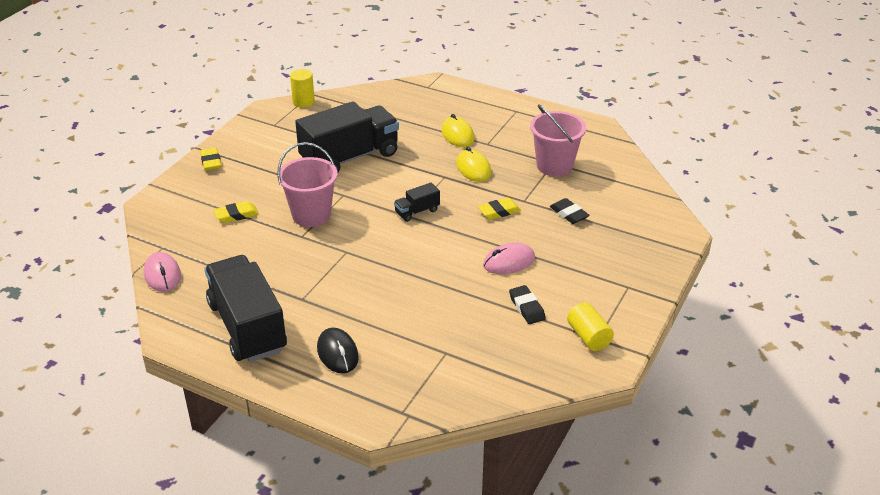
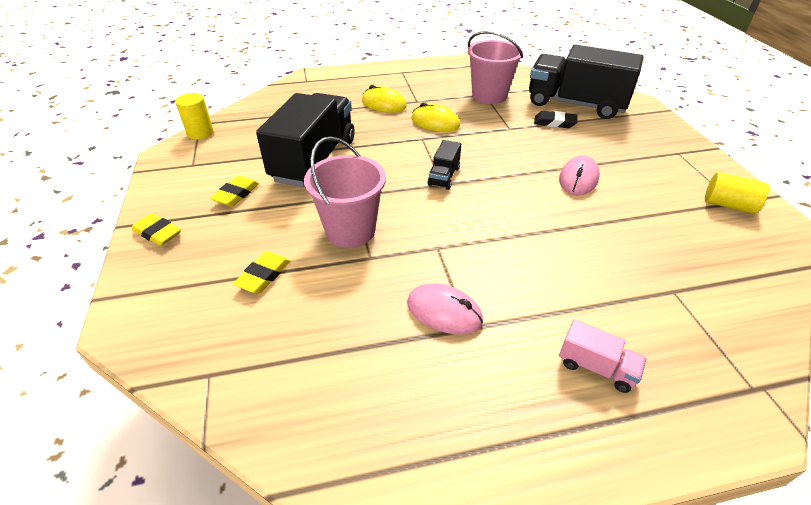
camera: 40 degrees left, 5 degrees up
pink mouse [144,252,181,292] -> pink mouse moved to [407,284,483,334]
black truck [204,255,287,362] -> black truck moved to [529,44,644,119]
black mouse [317,328,359,374] -> pink truck [559,320,646,393]
yellow eraser [478,198,521,220] -> yellow eraser moved to [210,176,259,207]
black eraser [509,285,546,324] -> none

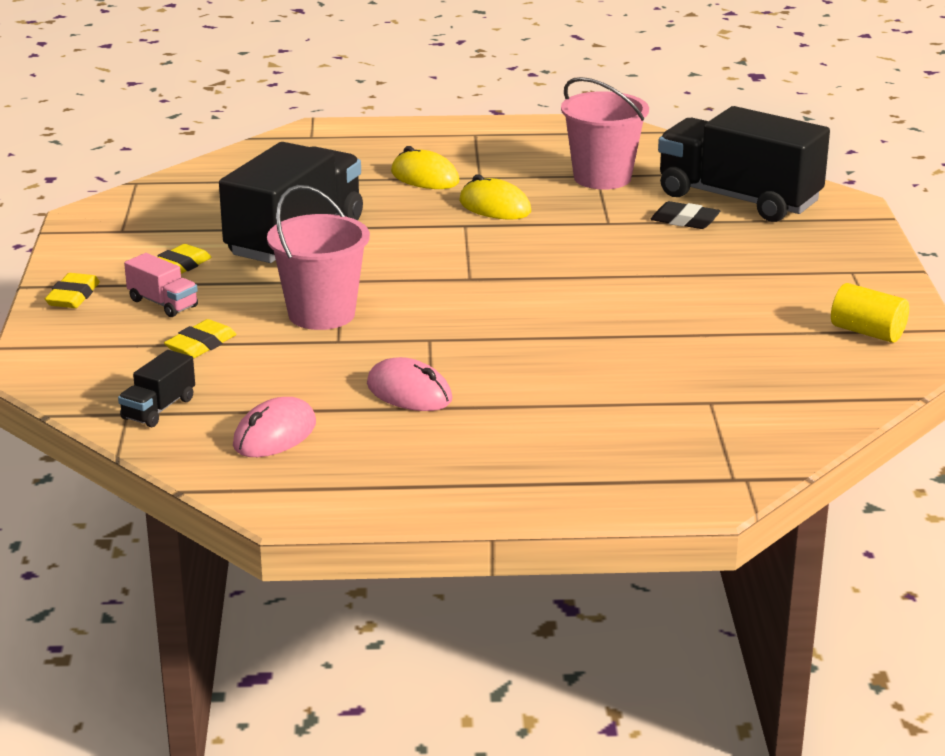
camera: 10 degrees right, 15 degrees down
yellow eraser [131,213,181,246] -> yellow eraser turned 60 degrees clockwise [45,273,100,308]
yellow cylinder [175,93,214,140] -> none
black truck [427,140,461,190] -> black truck moved to [118,350,195,427]
pink mouse [559,155,600,195] -> pink mouse moved to [233,397,316,457]
pink truck [559,320,646,393] -> pink truck moved to [124,253,198,317]

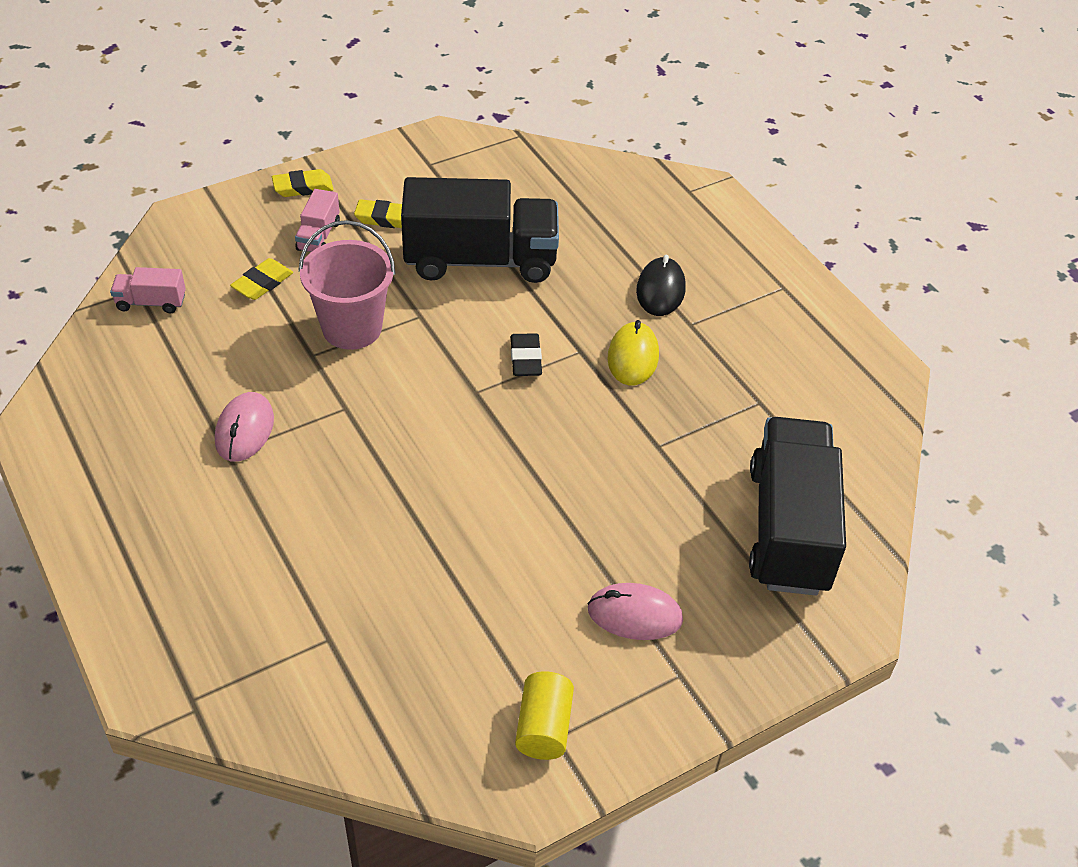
camera: 60 degrees right, 20 degrees up
black truck [118,350,195,427] -> pink truck [110,267,186,313]
yellow eraser [164,319,237,358] -> yellow eraser turned 60 degrees counterclockwise [230,258,293,300]
pink mouse [233,397,316,457] -> pink mouse moved to [588,583,683,640]
yellow mouse [391,146,460,189] -> black mouse [636,255,686,316]
pink bucket [561,77,649,190] -> none
black eraser [650,201,720,229] -> black eraser moved to [511,333,542,376]

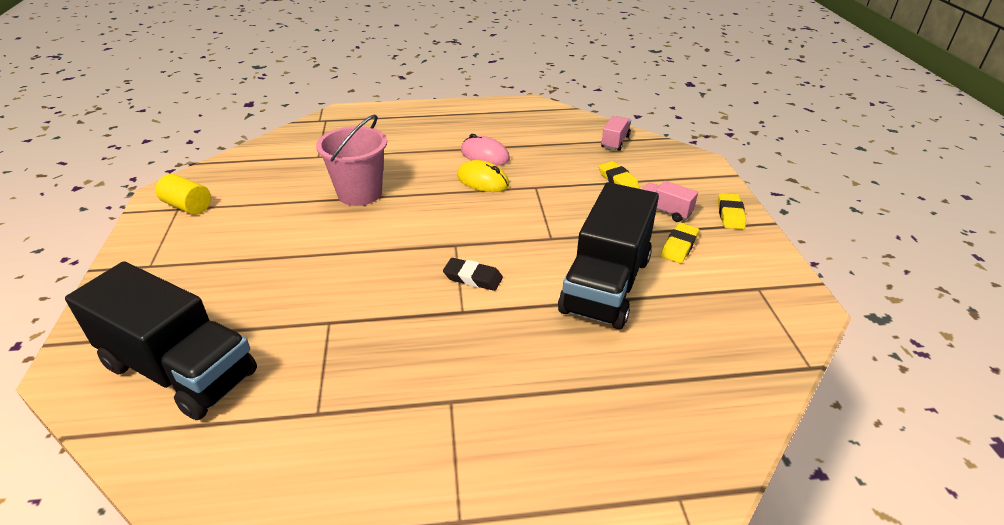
camera: 115 degrees right, 10 degrees down
pink bucket [298,220,395,350] -> pink bucket moved to [316,114,387,206]
pink mouse [588,583,683,640] -> none
yellow mouse [608,320,659,385] -> yellow mouse moved to [457,160,509,192]
black mouse [636,255,686,316] -> none

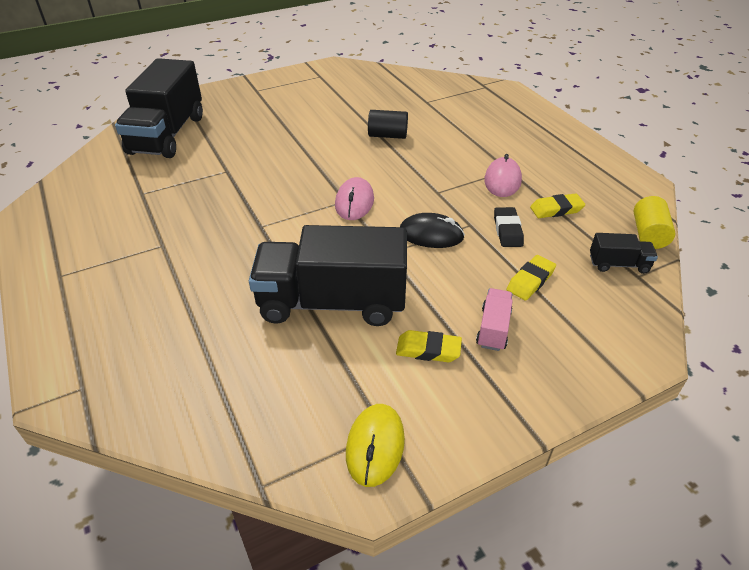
camera: 70 degrees right, 5 degrees up
yellow cylinder [156,174,211,215] -> yellow cylinder moved to [634,196,676,249]
pink bucket [316,114,387,206] -> black cylinder [368,110,408,139]
black eraser [443,258,503,291] -> black eraser moved to [494,207,524,247]
yellow mouse [457,160,509,192] -> yellow mouse moved to [346,404,405,487]
pink truck [601,116,631,151] -> black truck [590,233,658,274]
yellow eraser [718,193,746,229] -> yellow eraser moved to [530,193,585,218]
none -> pink mouse [335,177,374,220]
none -> black mouse [400,213,465,248]

